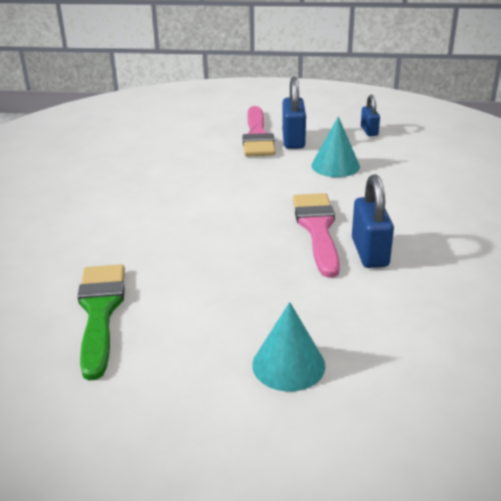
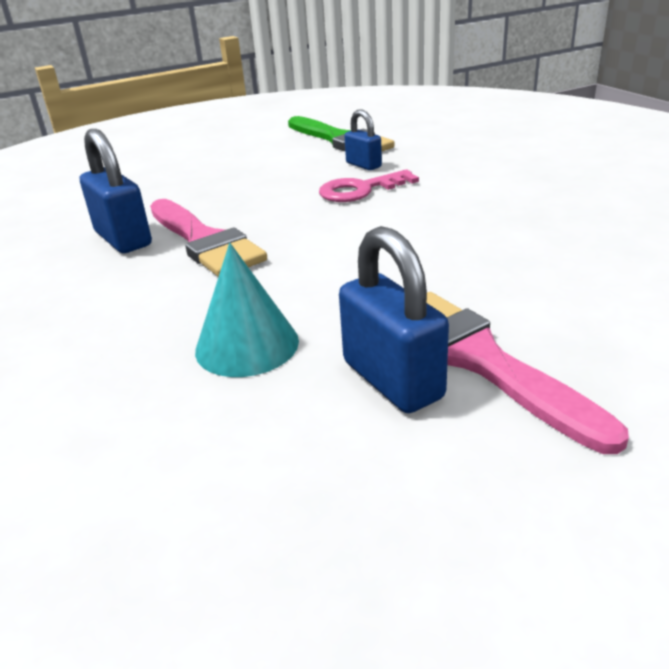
camera: 150 degrees right, 0 degrees up
turquoise cone [252,302,325,392] -> none
blue padlock [361,95,380,136] -> blue padlock moved to [345,109,382,170]
none -> pink key [319,170,419,202]

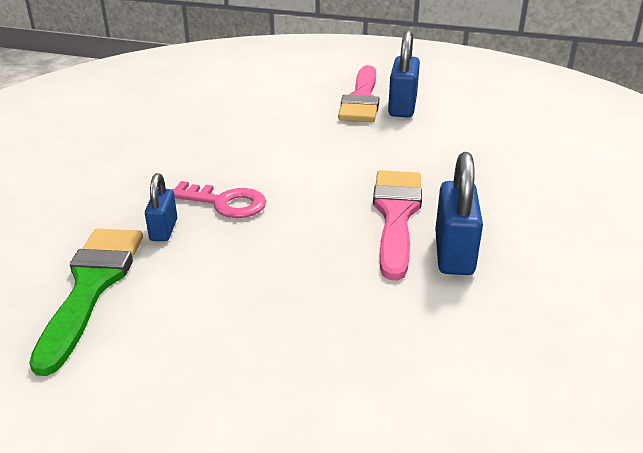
camera: 140 degrees left, 0 degrees up
turquoise cone [195,243,299,377] -> none

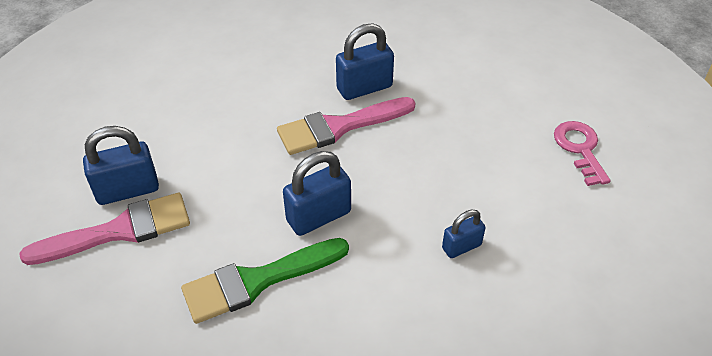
camera: 120 degrees left, 15 degrees up
green brush [29,229,143,376] -> green brush moved to [181,238,349,324]
pink key [171,181,266,218] -> pink key moved to [554,121,611,186]
none -> blue padlock [283,151,351,236]

